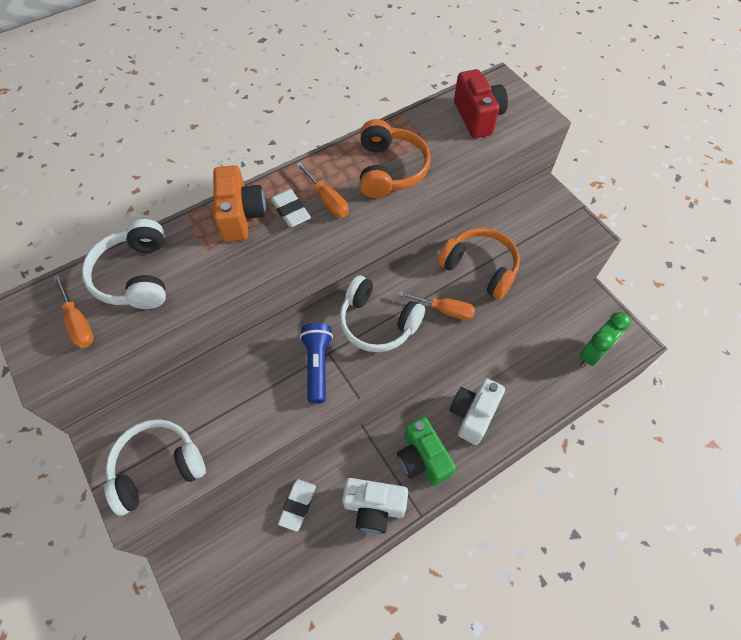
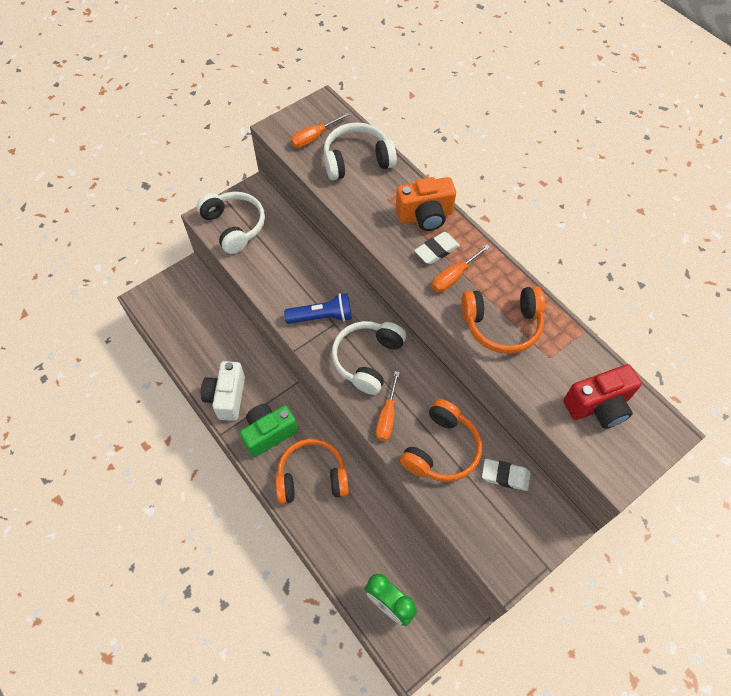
camera: 85 degrees right, 0 degrees up
white eraser [278,479,316,532] -> white eraser moved to [482,459,531,491]
white camera [449,378,505,445] -> orange headphones [275,439,349,504]

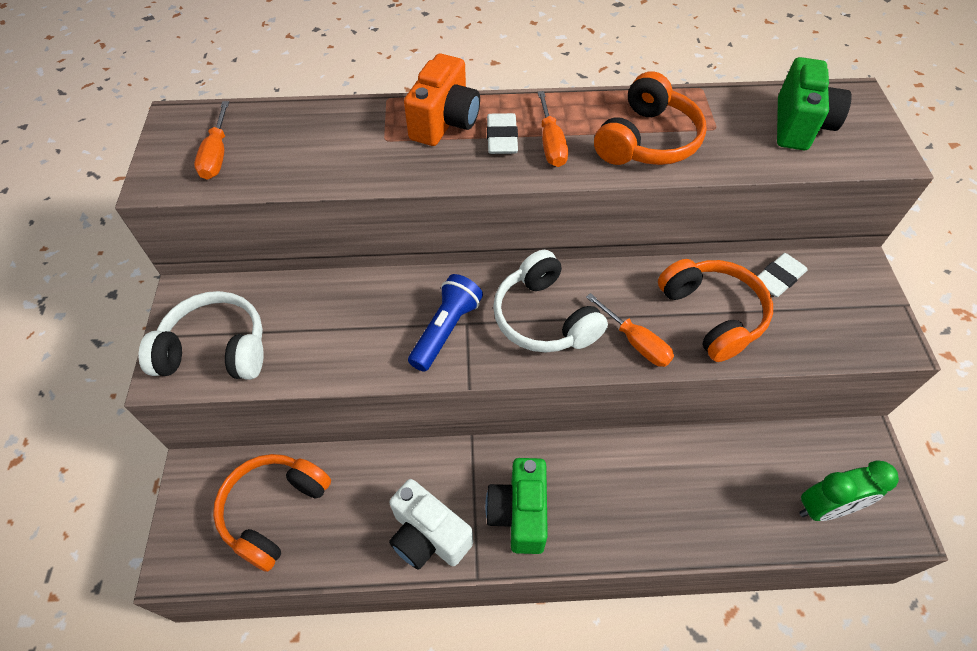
camera: 55 degrees left, 5 degrees down
orange headphones [275,439,349,504] -> orange headphones moved to [213,454,331,572]
white headphones [324,122,397,180] -> none
red camera [563,364,642,429] -> green camera [777,57,852,150]

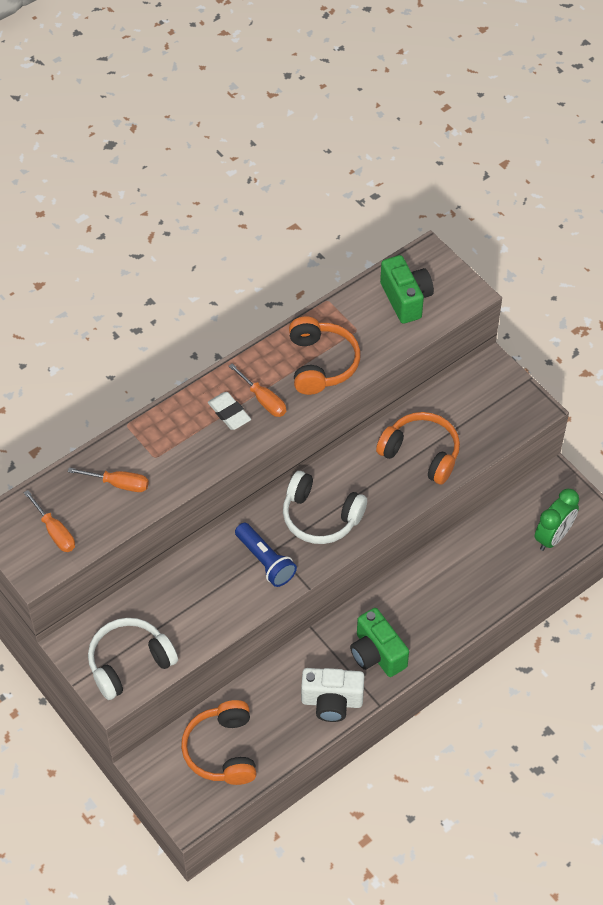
camera: 35 degrees left, 0 degrees up
orange camera [404,54,480,146] -> none
blue flashlight [408,274,483,372] -> blue flashlight turned 150 degrees clockwise [235,523,297,587]
orange screwdriver [586,293,674,367] -> orange screwdriver moved to [68,467,149,492]
white eraser [757,253,807,297] -> none

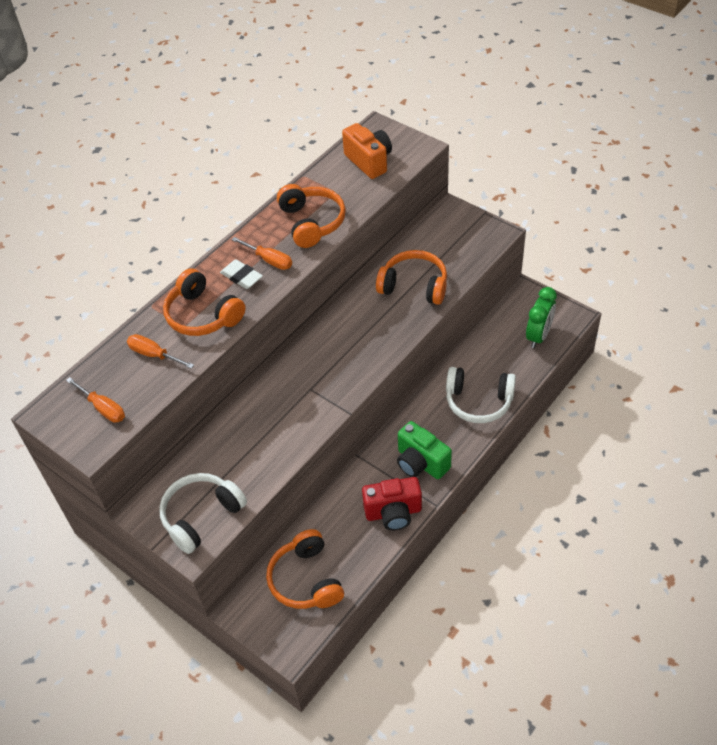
camera: 10 degrees left, 5 degrees down
orange screwdriver [68,467,149,492] -> orange screwdriver turned 150 degrees counterclockwise [127,334,194,369]
blue flashlight [235,523,297,587] -> none
white headphones [283,471,367,544] -> white headphones moved to [446,367,516,423]
white camera [301,668,364,722] -> red camera [362,477,422,530]
green camera [380,255,434,324] -> orange camera [342,123,392,179]
none -> orange headphones [163,268,246,336]

